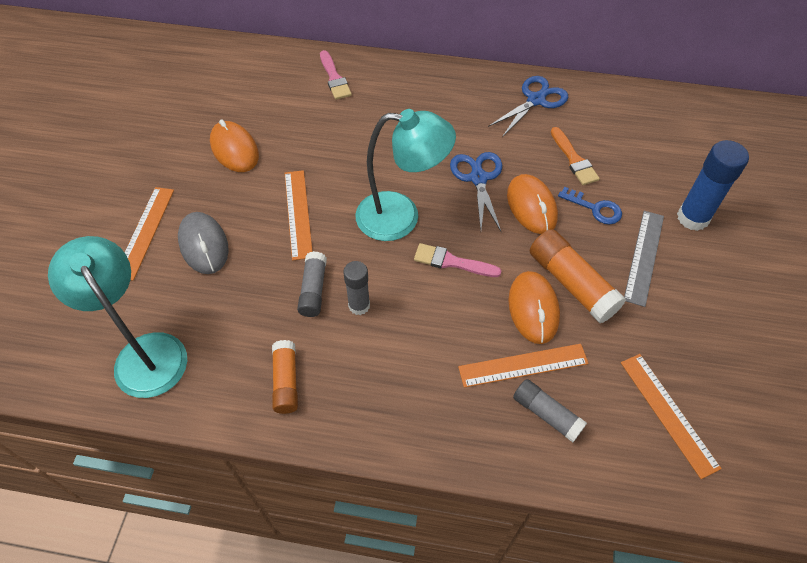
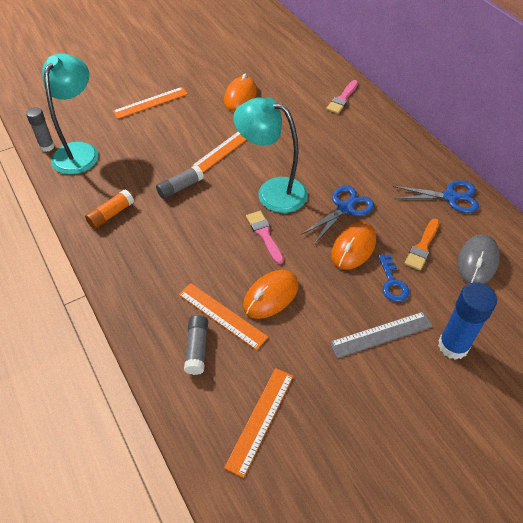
camera: 50 degrees right, 5 degrees down
grey mouse [178,212,229,274] -> grey mouse moved to [457,234,500,284]
grey glue stick [343,261,370,315] -> grey glue stick moved to [26,107,55,152]
turquoise lamp [355,109,456,241] -> turquoise lamp turned 150 degrees clockwise [233,98,308,213]
orange glue stick [530,229,626,323] -> none

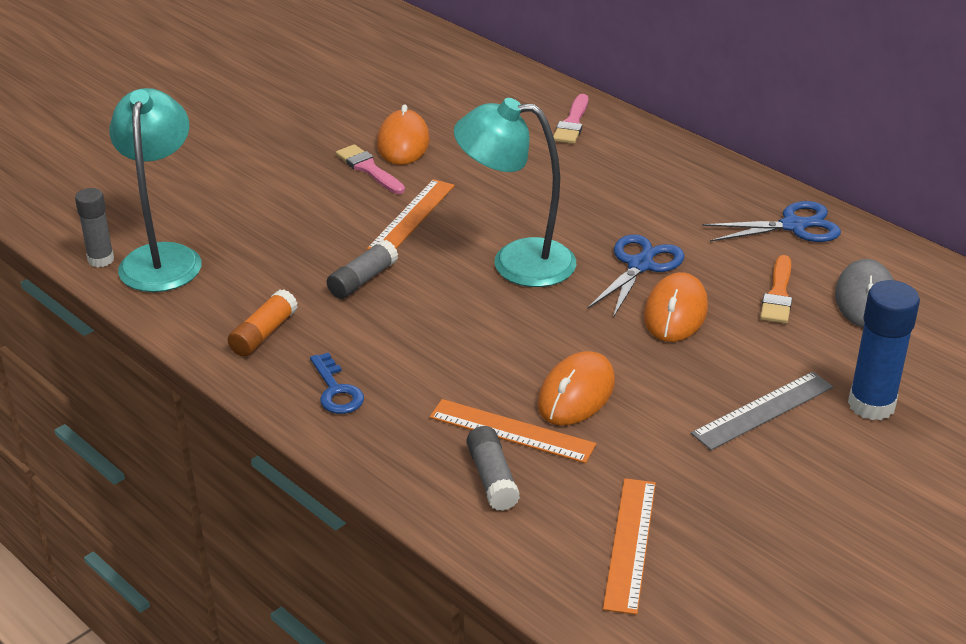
camera: 15 degrees left, 15 degrees down
orange ruler [113,87,188,119] -> none
pink brush [246,211,284,264] -> pink brush moved to [336,144,405,194]
blue key [378,254,409,302] -> blue key moved to [310,352,364,414]

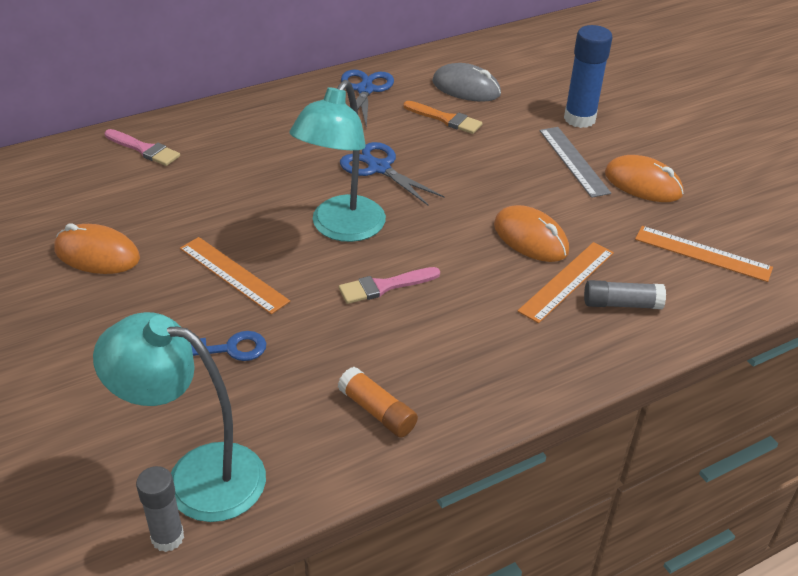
camera: 75 degrees left, 5 degrees up
blue key [310,352,364,414] -> blue key moved to [191,331,267,361]
grey glue stick [327,240,398,299] -> none
pink brush [336,144,405,194] -> pink brush moved to [339,267,440,304]
orange mouse [644,272,708,342] -> orange mouse moved to [605,155,684,202]

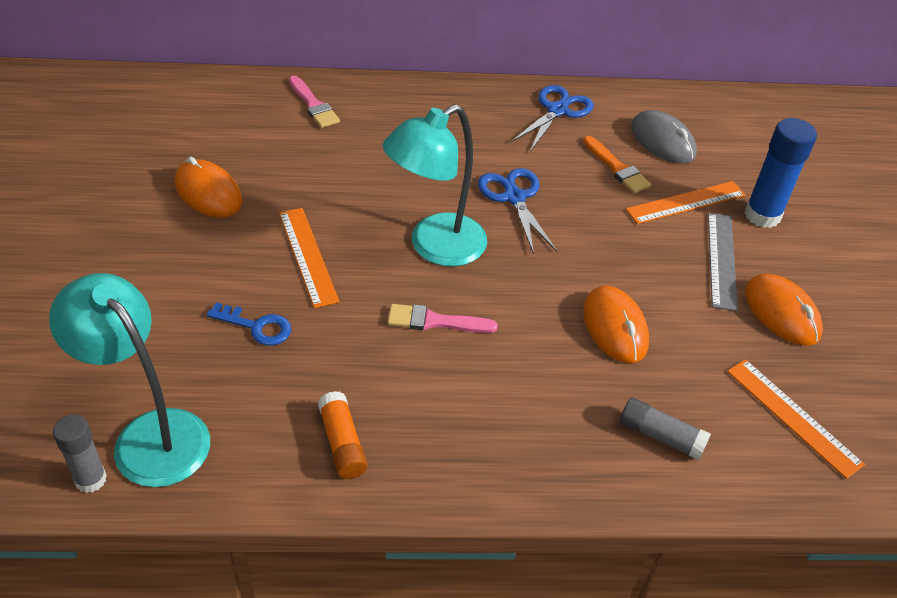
camera: 25 degrees right, 5 degrees up
orange ruler [518,242,614,323] -> orange ruler moved to [626,181,746,224]

